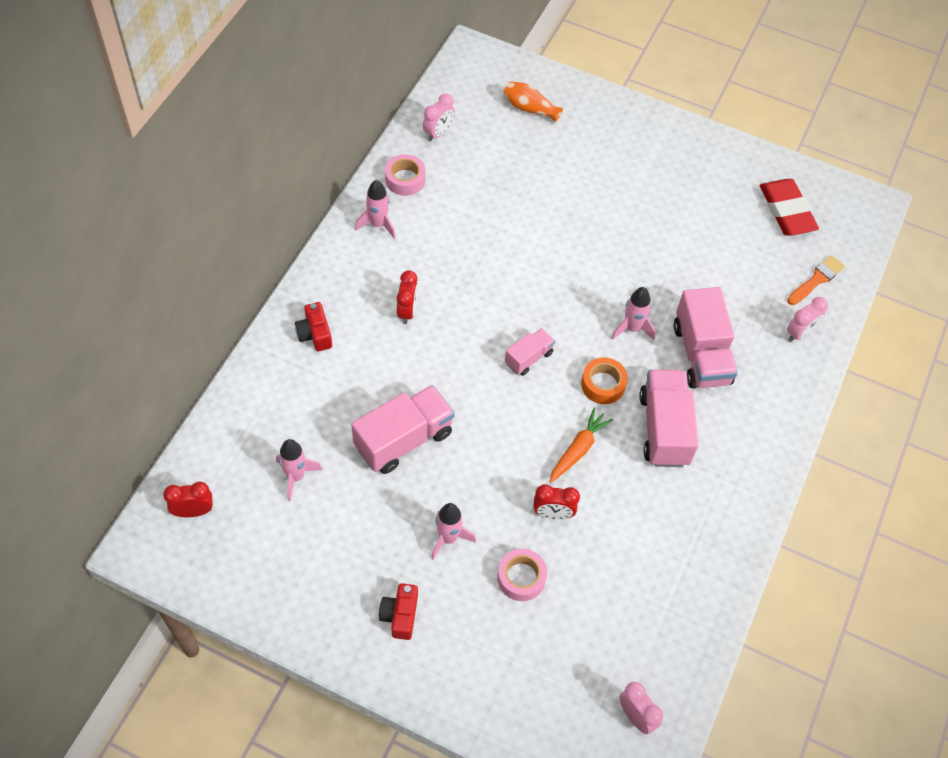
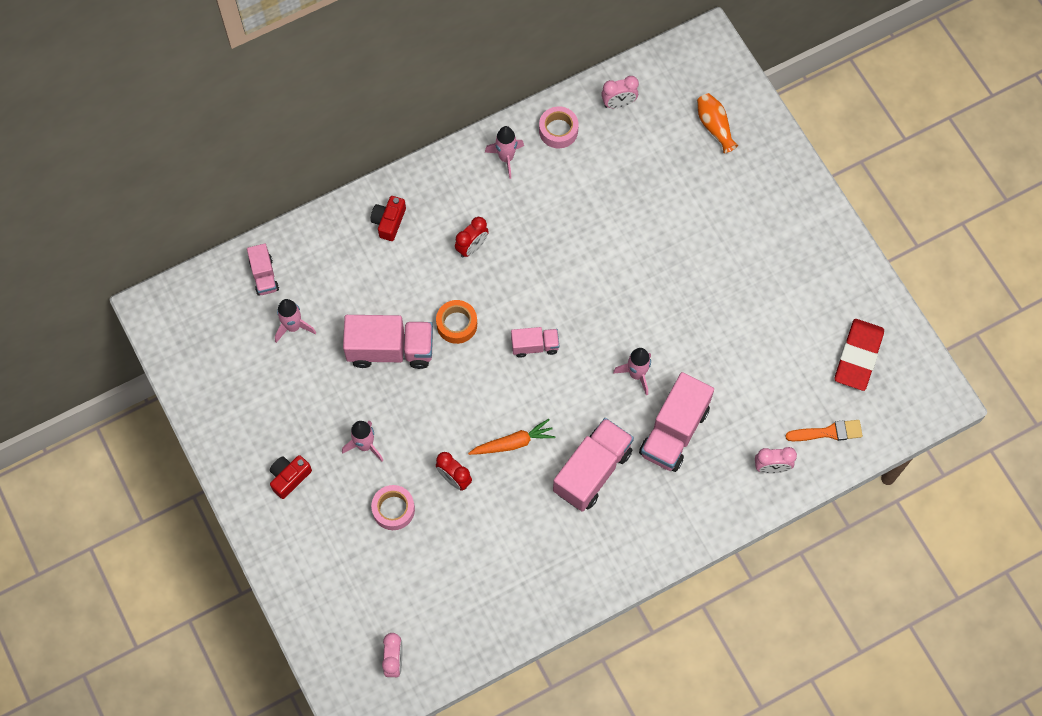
camera: 40 degrees right, 10 degrees up
red clock [163,482,213,517] -> none
orange tape [581,357,628,404] -> orange tape moved to [436,300,477,344]
none -> pink truck [247,243,279,296]

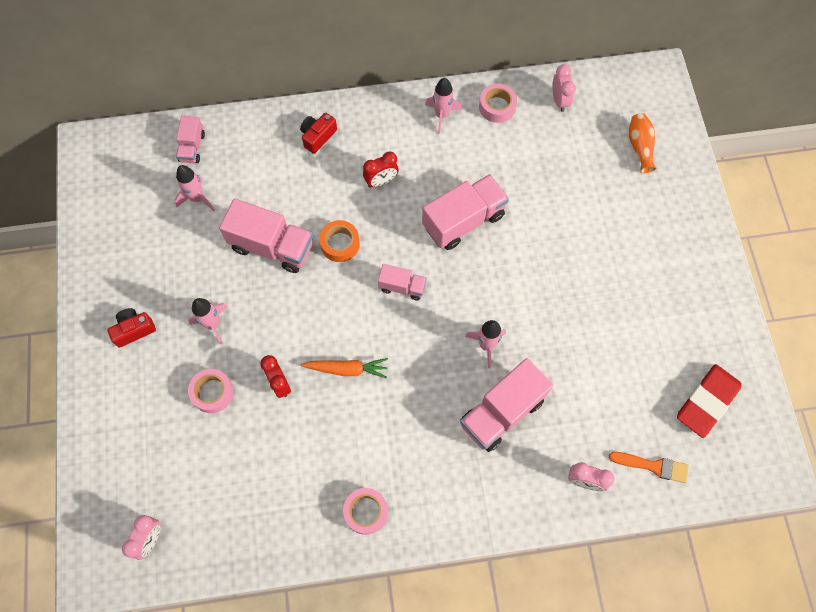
camera: 20 degrees right, 0 degrees up
pink truck [553,418,634,511] -> pink truck moved to [422,174,509,250]
pink clock [601,76,639,108] -> pink clock turned 105 degrees counterclockwise [552,64,576,112]
none -> pink tape [343,488,388,535]

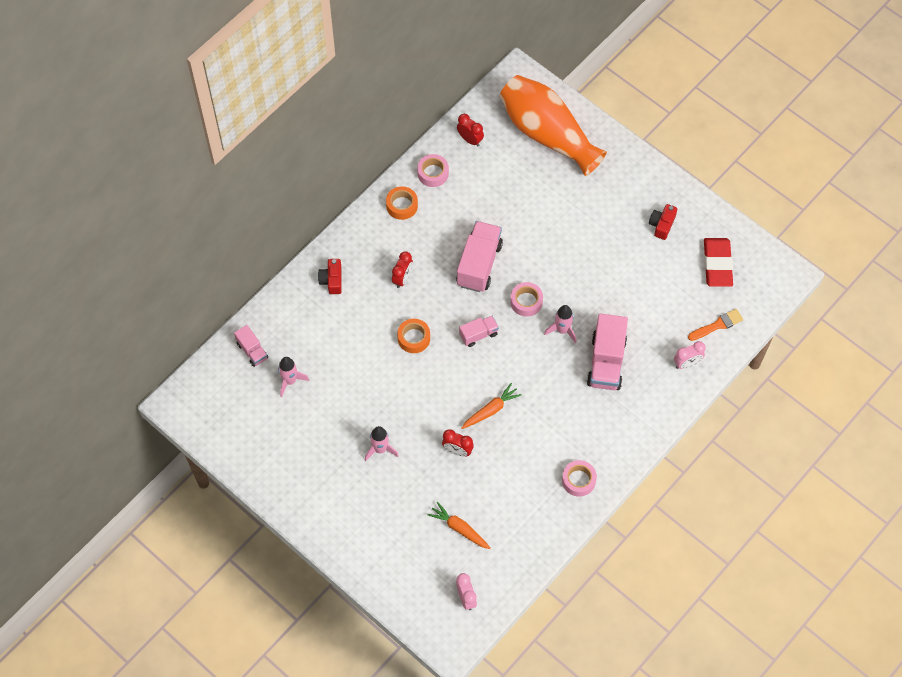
camera: 40 degrees left, 5 degrees down
red camera [107,308,156,348] -> red camera moved to [649,204,677,240]
pink tape [188,369,234,413] -> pink tape moved to [510,282,543,317]
pink truck [219,199,313,273] -> none
pink rocket [425,78,462,134] -> orange tape [386,186,418,220]
pink clock [552,64,576,112] -> red clock [457,114,484,146]
orange vase [629,113,656,173] -> orange vase [500,75,607,176], size x2.48
none -> orange carrot [427,502,491,549]

